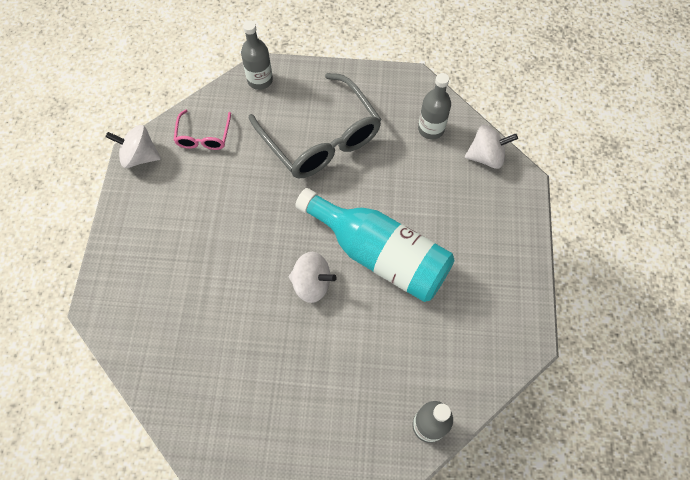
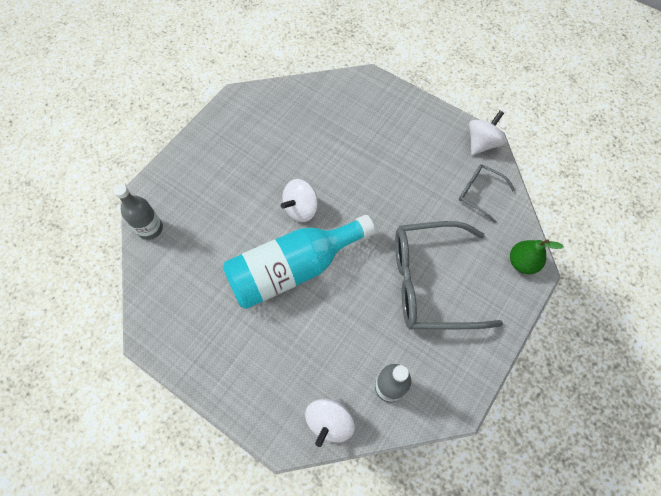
camera: 120 degrees right, 0 degrees up
pink glasses [174,109,231,150] -> grey glasses [459,164,515,223]
grey bottle [241,20,273,90] -> green pear [510,239,564,274]

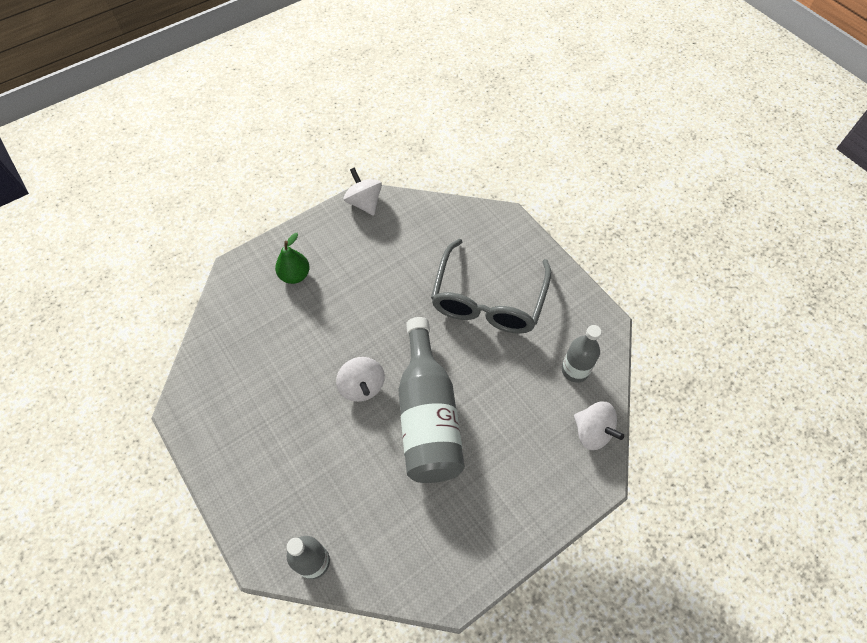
camera: 70 degrees left, 5 degrees down
turquoise bottle [223,215,375,309] -> grey bottle [398,317,465,483]
grey glasses [459,164,515,223] -> none
green pear [510,239,564,274] -> green pear moved to [275,233,310,284]

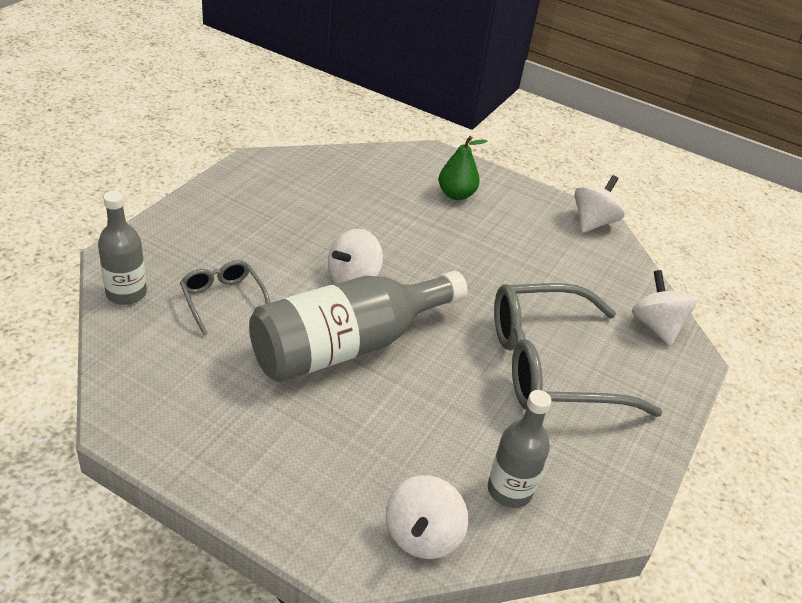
camera: 60 degrees right, 20 degrees down
none -> grey glasses [180,260,270,335]
none -> white spinning top [632,270,697,346]

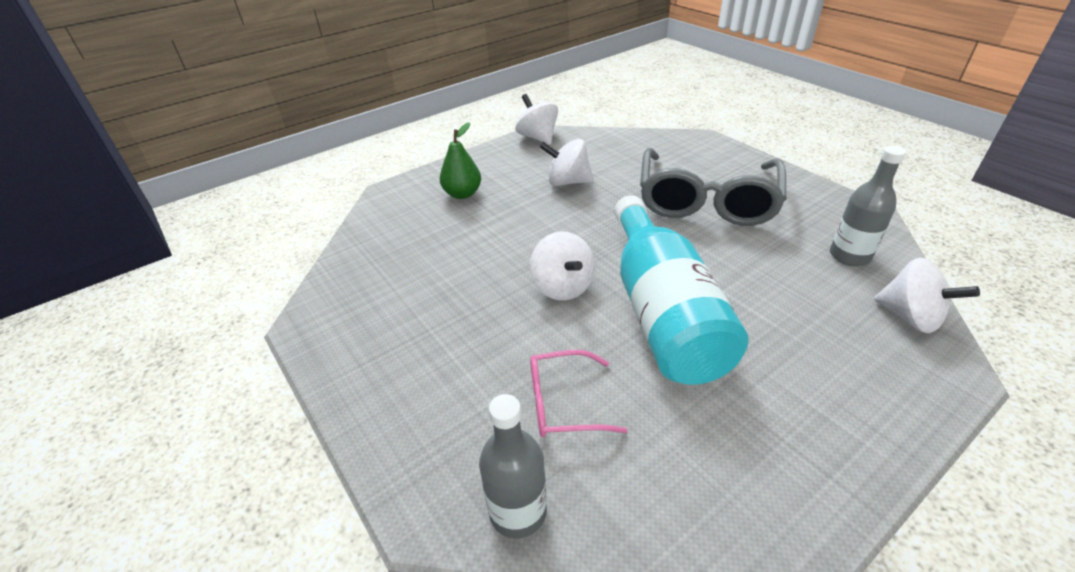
camera: 60 degrees left, 0 degrees up
grey glasses [180,260,270,335] -> pink glasses [530,350,627,437]
grey bottle [249,271,468,382] -> turquoise bottle [614,195,749,385]
white spinning top [632,270,697,346] -> white spinning top moved to [540,139,594,186]

